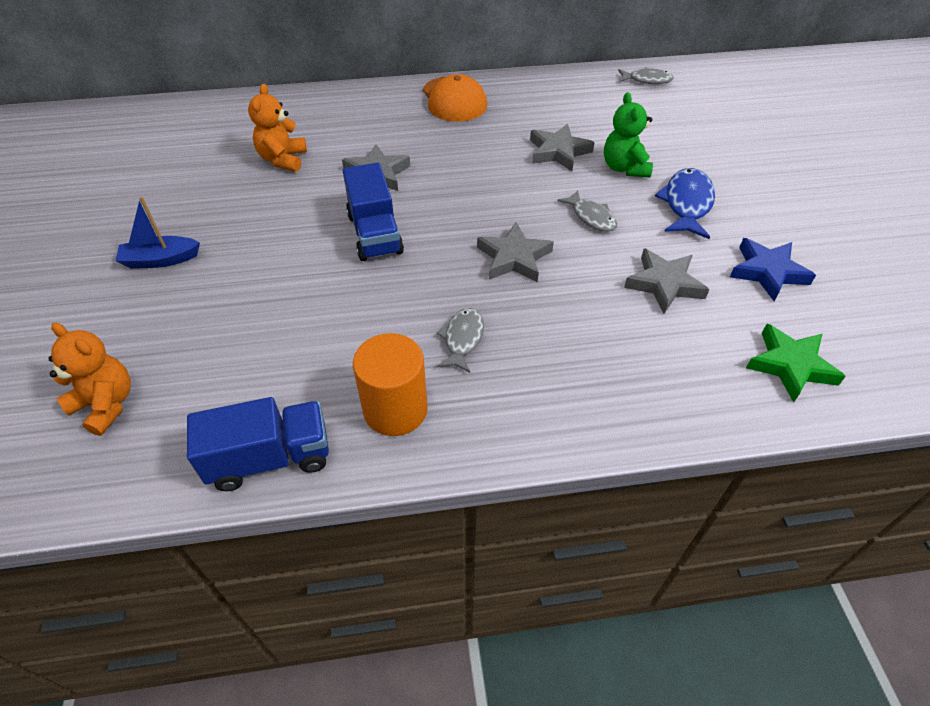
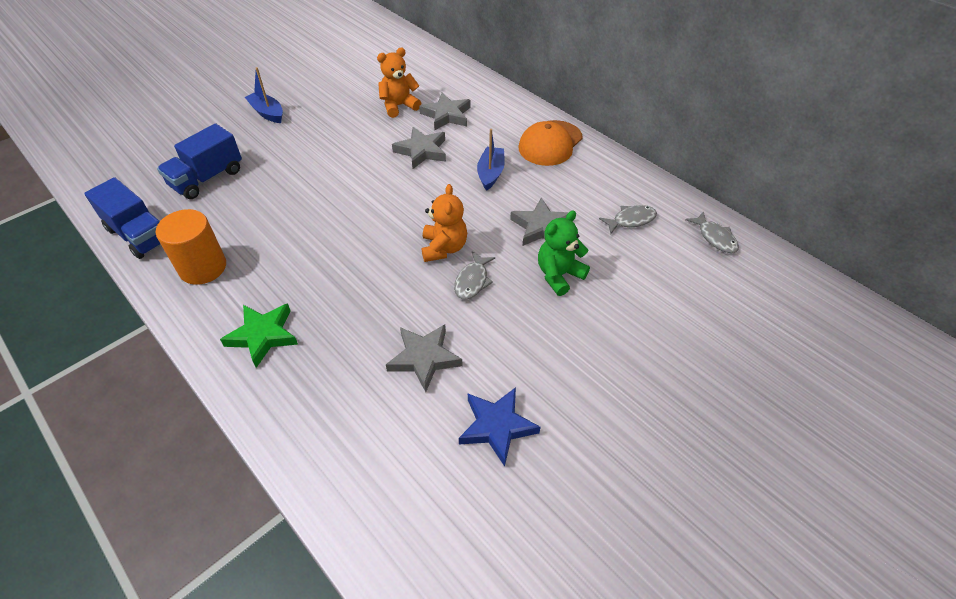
camera: 55 degrees right, 0 degrees up
orange teddy bear [48,322,131,436] -> orange teddy bear moved to [422,184,467,262]
blue truck [343,163,404,261] -> blue truck moved to [157,123,242,199]
grey fish [437,308,484,373] -> grey fish moved to [599,205,657,234]
grey star [477,222,554,282] -> grey star moved to [419,93,471,130]
blue fish [655,168,715,239] -> none
green star [746,324,846,402] -> green star moved to [220,303,298,368]
none -> blue boat [477,129,505,191]

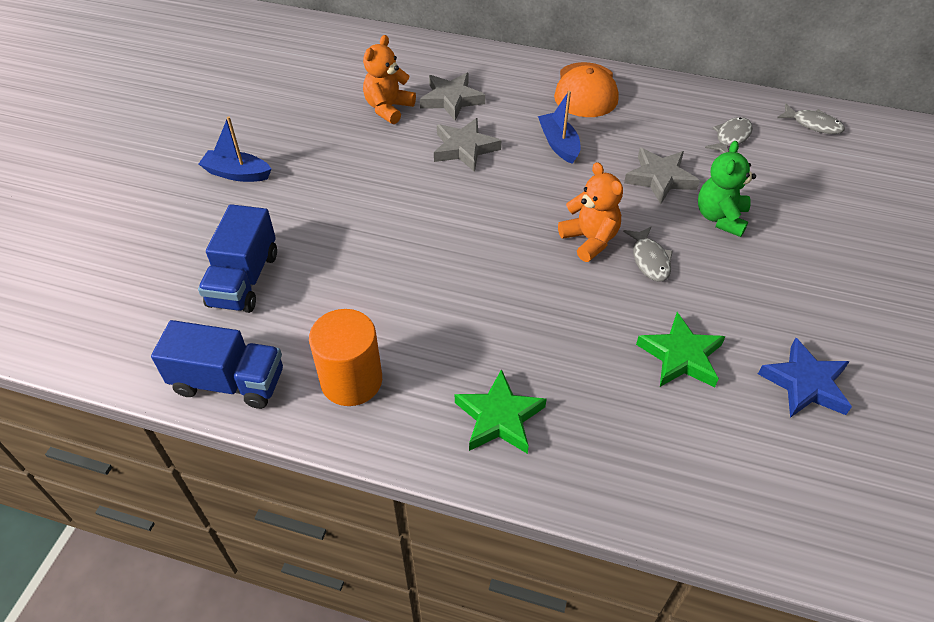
camera: 30 degrees left, 0 degrees up
grey star [386,324,462,392] -> green star [636,312,726,387]

